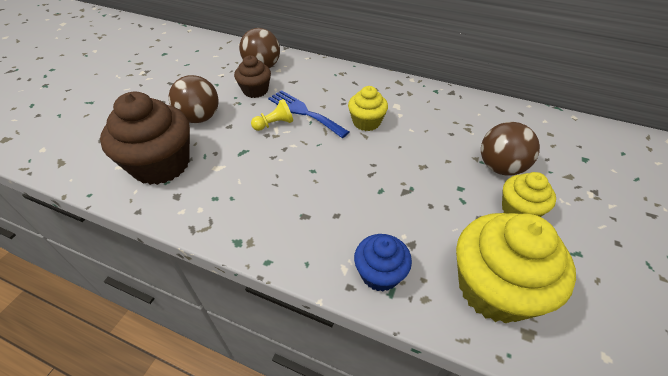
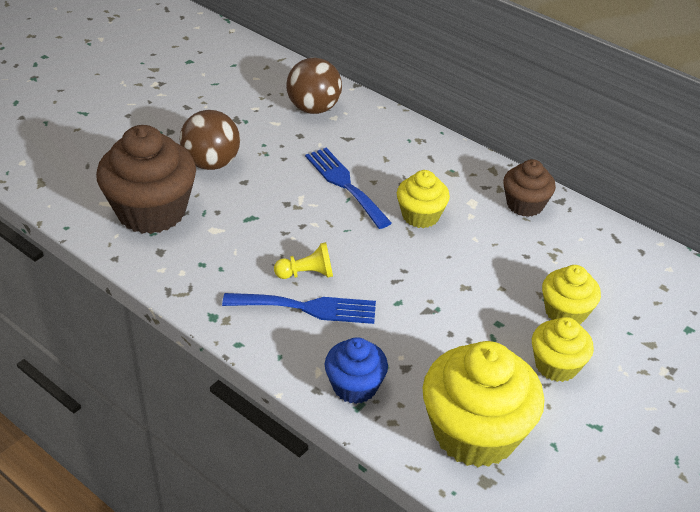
camera: 15 degrees right, 5 degrees down
brown cupcake [234,55,271,98] -> brown cupcake moved to [503,159,556,217]
yellow pawn [251,99,293,131] -> yellow pawn moved to [274,242,333,279]
brown ball [481,122,540,176] -> yellow cupcake [542,265,601,324]
none -> blue fork [222,293,376,324]

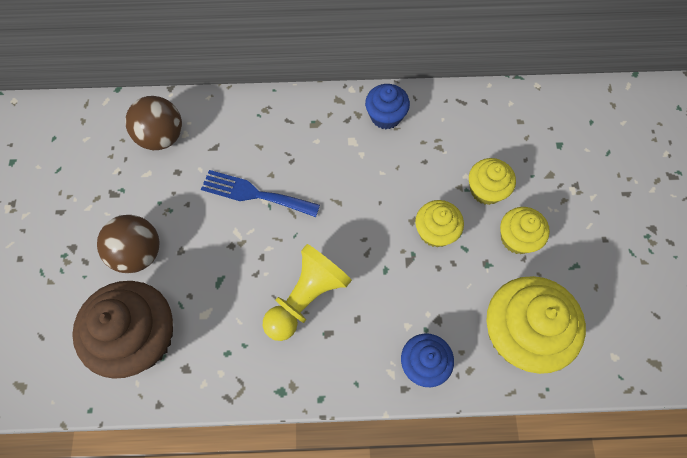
camera: 40 degrees left, 25 degrees up
blue fork [222,293,376,324] -> none
yellow pawn [274,242,333,279] -> yellow pawn [263,244,352,341], size x1.86
yellow cupcake [397,170,450,228] -> yellow cupcake moved to [415,200,464,247]
brown cupcake [503,159,556,217] -> blue cupcake [365,84,410,129]

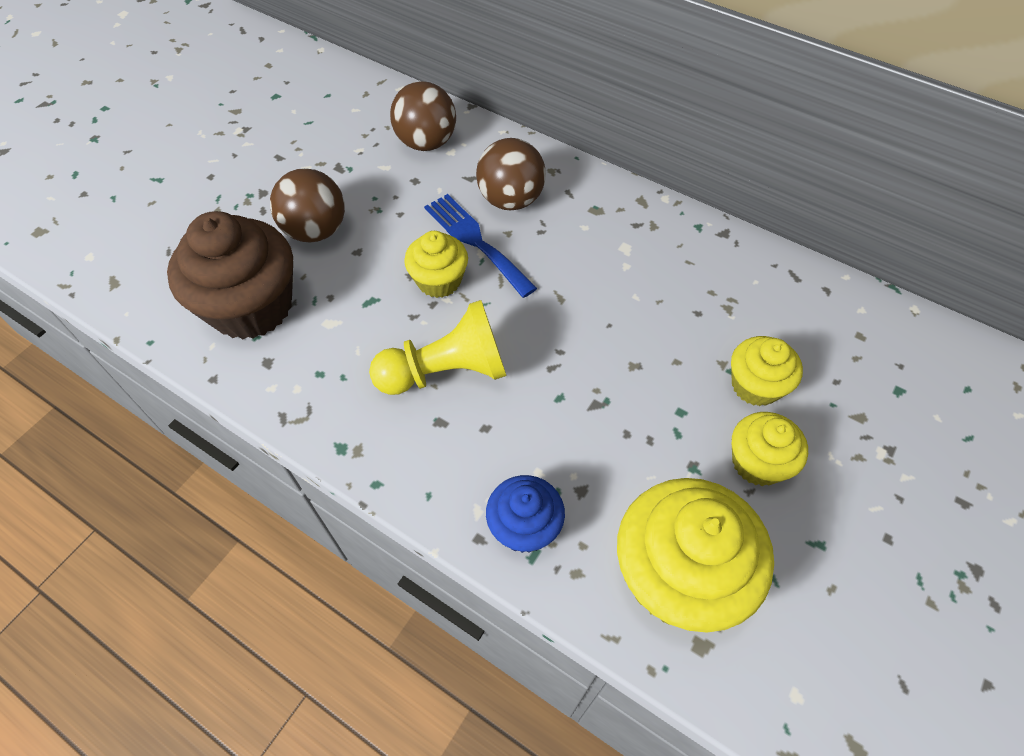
camera: 35 degrees right, 10 degrees down
blue cupcake [365,84,410,129] -> none
yellow cupcake [415,200,464,247] -> yellow cupcake moved to [404,231,468,298]
none -> brown ball [476,138,546,210]

